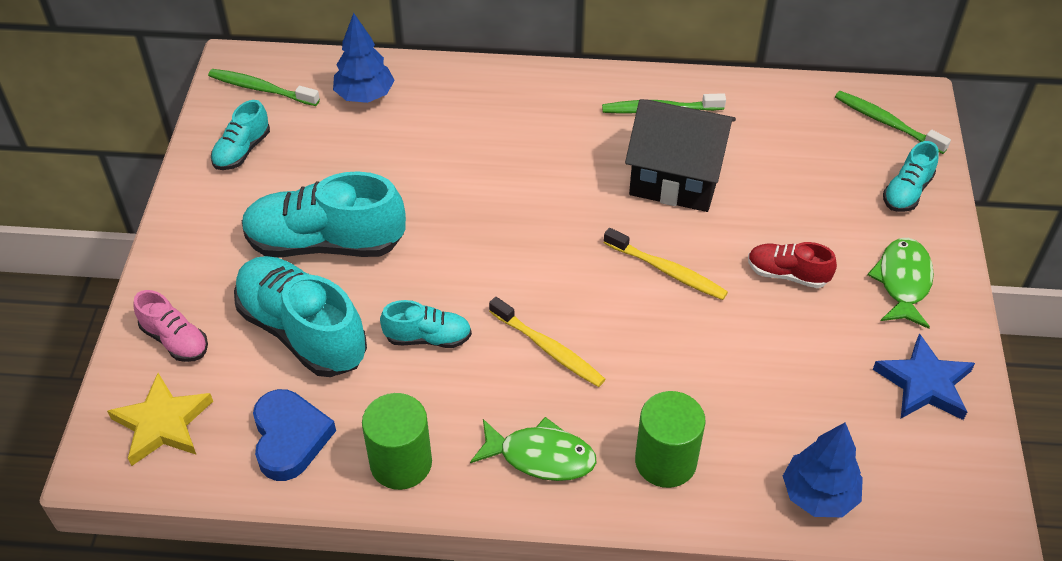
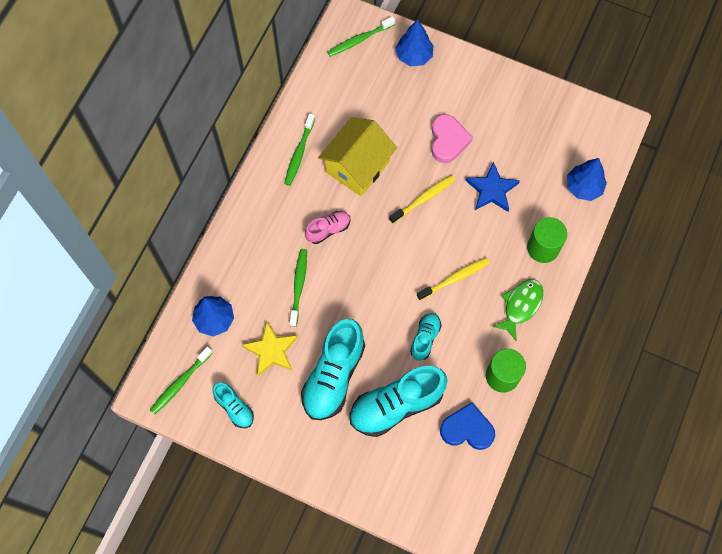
camera: 70 degrees left, 20 degrees up
yellow star [107,373,213,466] -> yellow star moved to [242,321,298,376]
pink shoe [133,290,208,362] -> pink shoe moved to [305,211,351,244]
black house [625,99,736,212] -> yellow house [318,117,397,196]
red shoe [748,242,837,288] -> pink heart [431,114,473,163]
green fish [868,238,934,329] -> none
blue star [873,333,975,420] -> blue star moved to [466,161,520,212]
turquoise shoe [883,141,939,212] -> blue tree [395,20,434,66]
none -> green toothbrush [289,249,307,327]

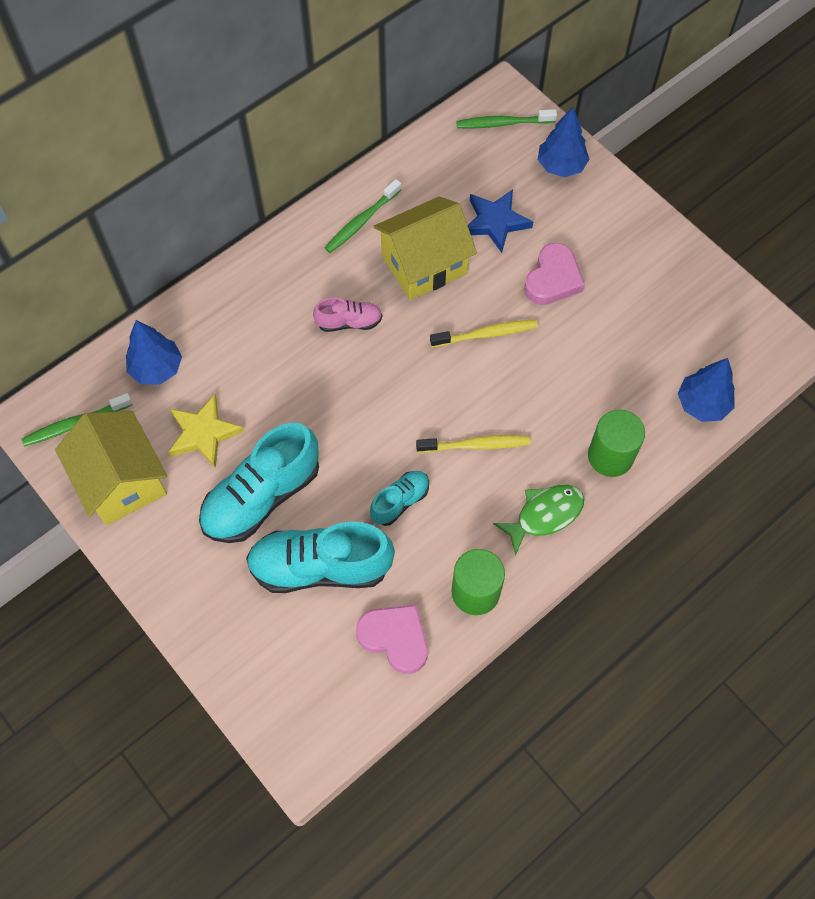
camera: 25 degrees right, 5 degrees down
turquoise shoe [213,382,254,428] -> yellow house [55,411,167,525]
green toothbrush [289,249,307,327] -> none
blue heart [440,402,495,450] -> pink heart [356,605,428,674]
blue star [466,161,520,212] -> blue star moved to [468,190,533,253]

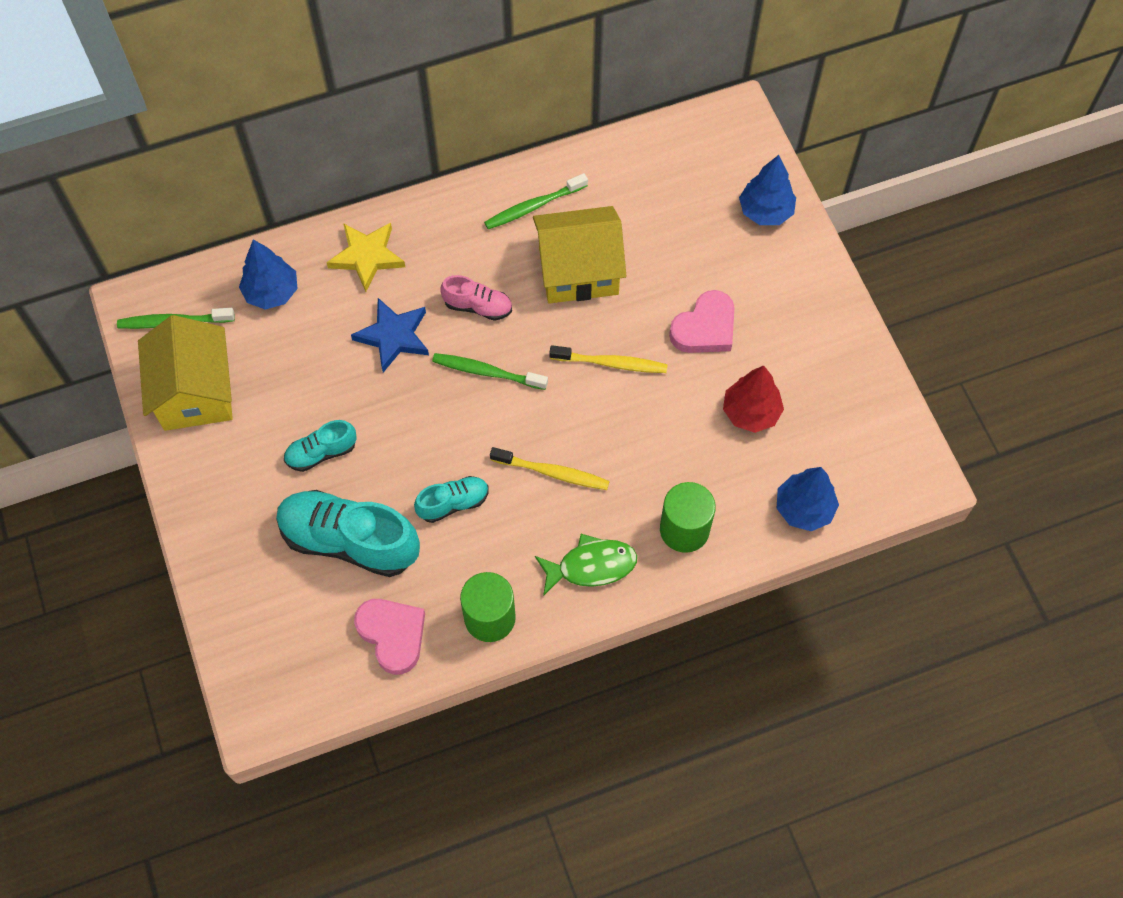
camera: 20 degrees right, 0 degrees up
yellow star [168,394,244,468] -> yellow star moved to [326,223,405,292]
turquoise shoe [199,423,319,543] -> turquoise shoe [284,420,357,472], size x0.51
green toothbrush [456,109,557,129] -> green toothbrush moved to [432,353,548,390]
blue star [468,190,533,253] -> blue star moved to [351,298,429,372]
none -> red tree [723,366,784,433]

